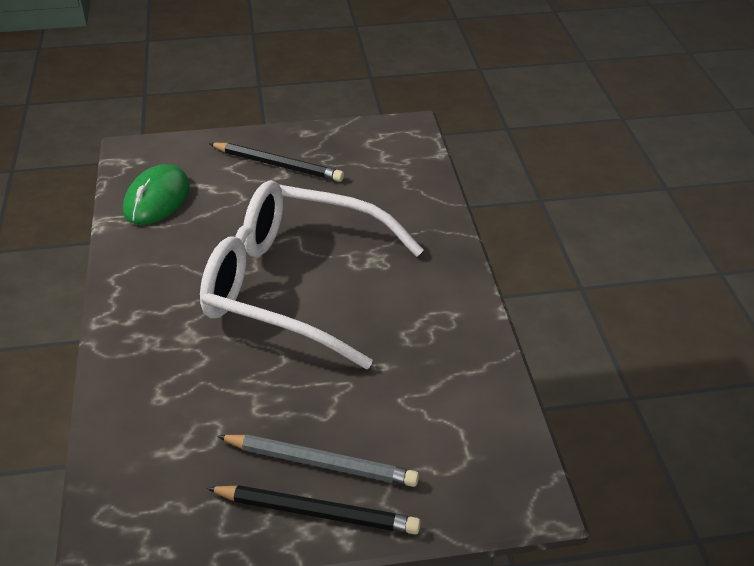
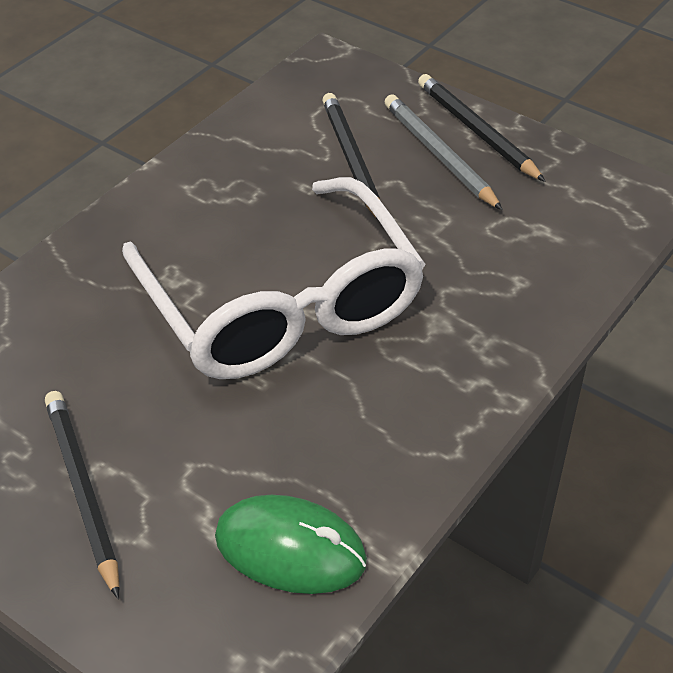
camera: 135 degrees left, 5 degrees up
green mouse [123,164,190,225] -> green mouse turned 45 degrees clockwise [215,495,367,594]
none -> black pencil [322,93,380,220]

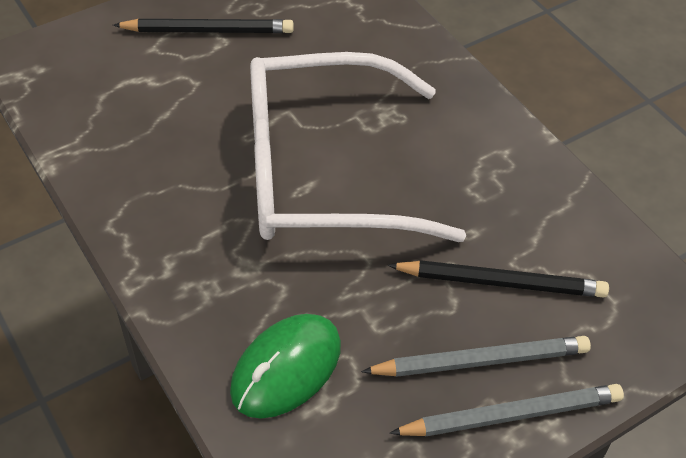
camera: 110 degrees right, 5 degrees up
green mouse [215,495,367,594] -> green mouse moved to [230,314,341,419]
black pencil [418,74,546,182] -> grey pencil [389,384,624,437]

